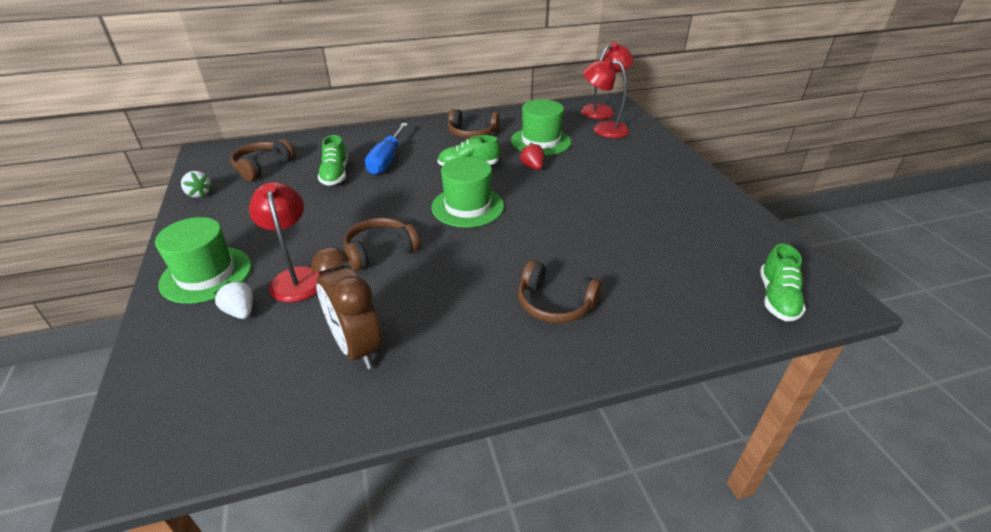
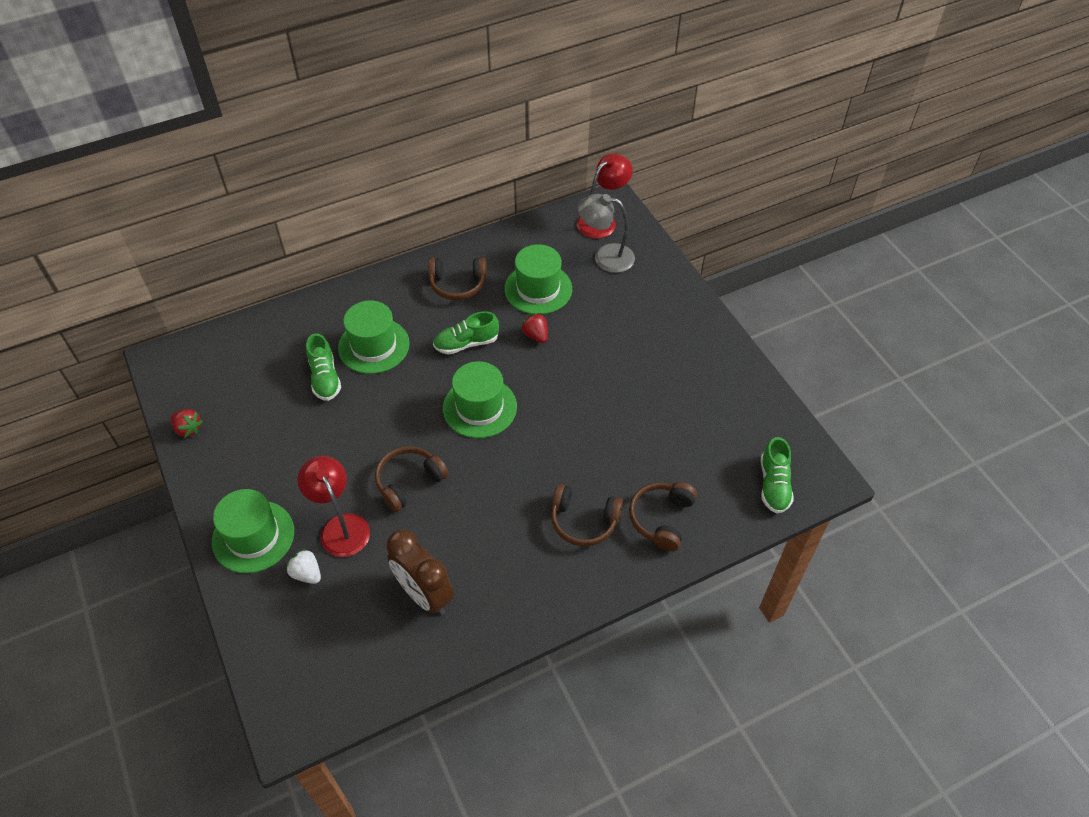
camera: 10 degrees left, 15 degrees up
white strawberry [181,171,212,198] -> red strawberry [171,409,203,438]
brown headphones [231,139,295,181] -> brown headphones moved to [629,482,697,551]
blue screwdriver [365,123,408,175] -> green hat [338,300,410,374]
red lamp [583,57,629,138] -> grey lamp [578,194,635,273]

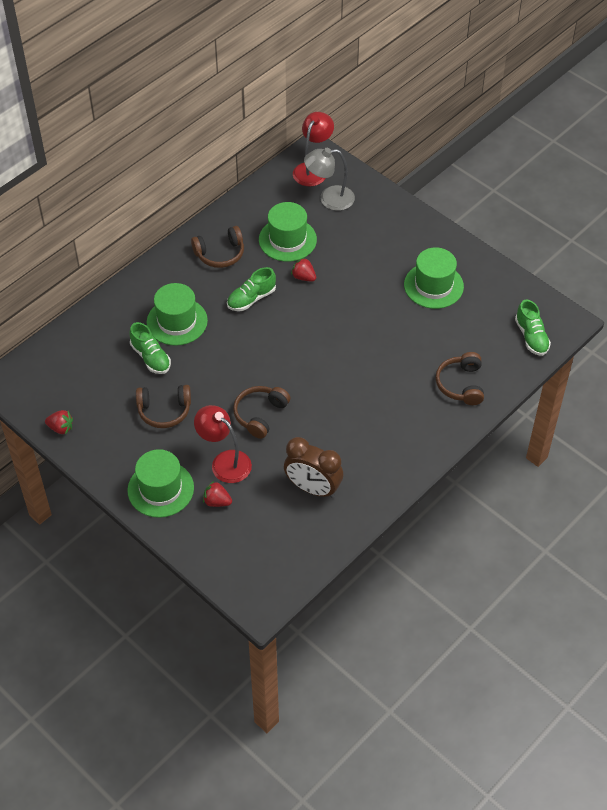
camera: 20 degrees left, 0 degrees up
white strawberry [286,548,321,584] -> red strawberry [203,481,232,507]
green hat [443,361,517,438] -> green hat moved to [404,248,464,309]
brown headphones [551,484,623,546] -> brown headphones moved to [136,385,191,428]

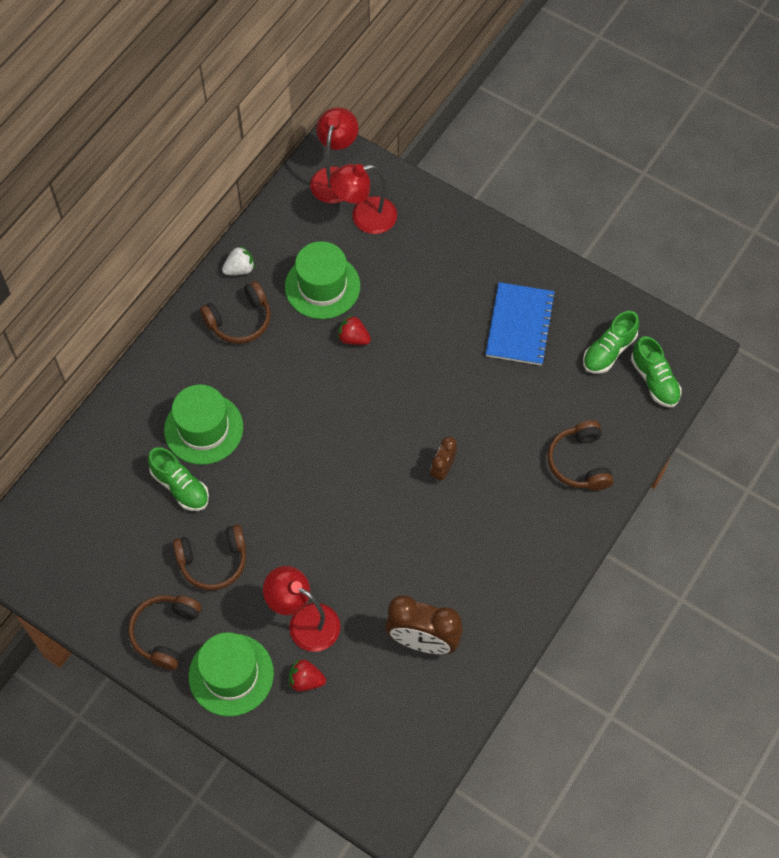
camera: 10 degrees left, 10 degrees up
red strawberry [45,410,73,435] -> none
green shoe [227,267,276,311] -> green shoe moved to [583,311,639,374]
brown headphones [233,386,290,439] -> brown headphones moved to [129,595,202,670]
grey lamp [304,148,355,211] -> red lamp [329,164,397,234]
green hat [404,248,464,309] -> blue notebook [486,282,556,366]
none -> white strawberry [222,246,255,275]
none -> brown clock [430,437,457,482]

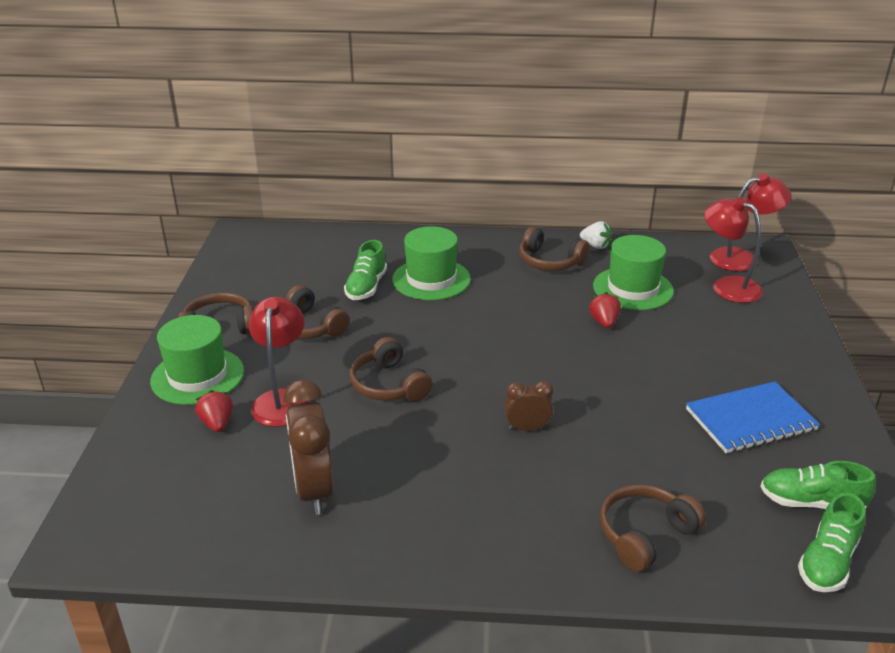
camera: 60 degrees right, 30 degrees down
none -> brown headphones [349,337,433,401]

